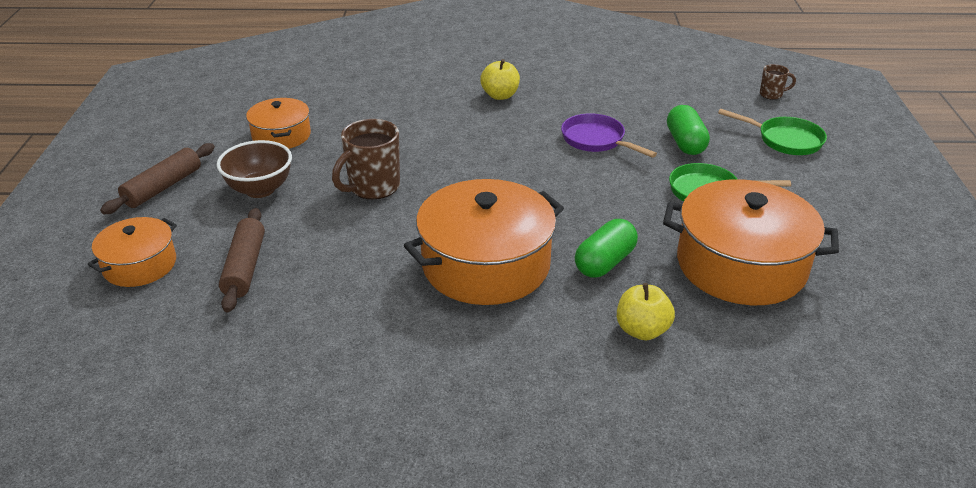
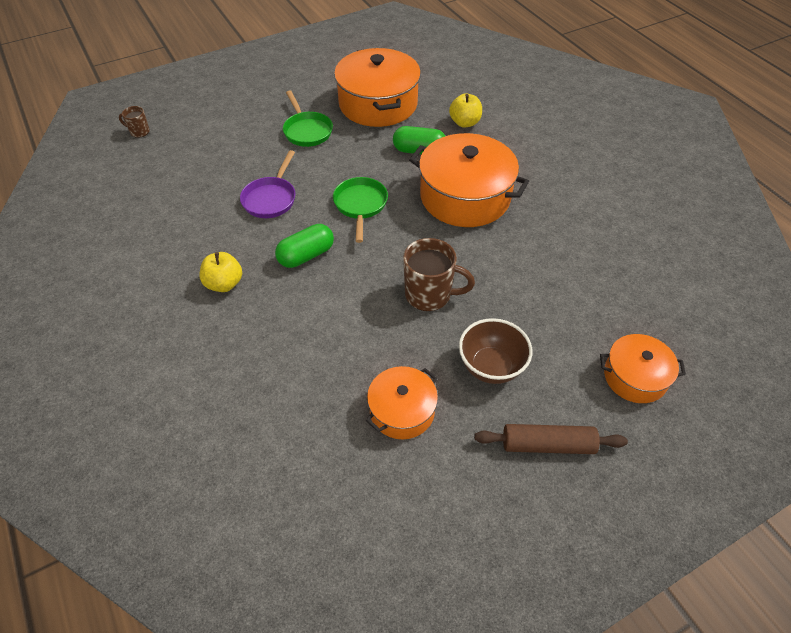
camera: 120 degrees left, 15 degrees up
brown rolling pin [219,208,265,313] -> none
green capsule [667,105,710,155] -> green capsule moved to [275,224,334,268]
green pan [718,109,827,155] -> green pan moved to [333,177,388,243]
brown mug [760,64,796,100] -> brown mug turned 45 degrees counterclockwise [119,106,150,138]

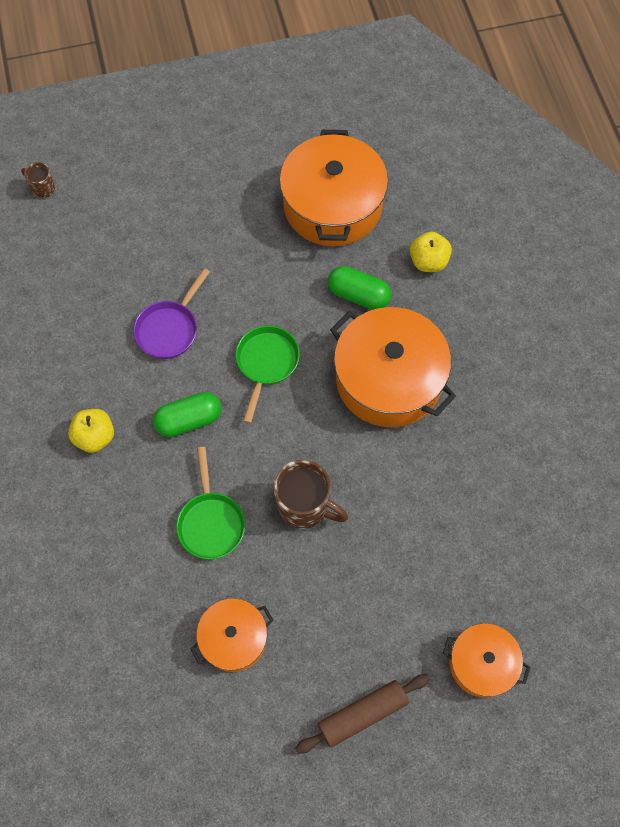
camera: 15 degrees right, 15 degrees up
green pan [283,90,333,147] -> green pan moved to [176,447,245,559]
brown bowl [459,318,532,384] -> none
brown rolling pin [474,424,628,454] -> brown rolling pin turned 45 degrees counterclockwise [295,674,430,754]

